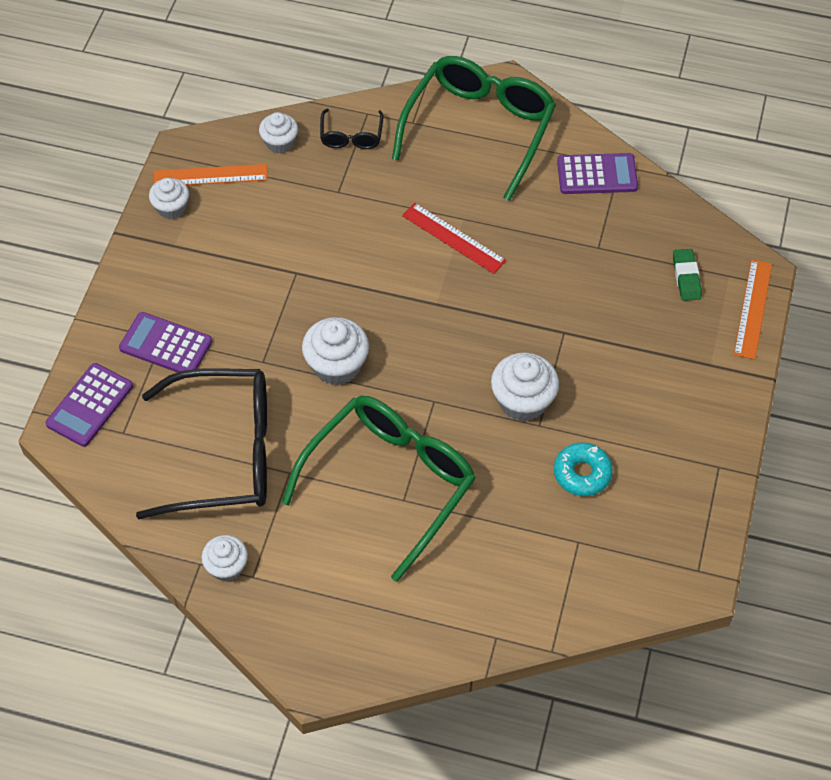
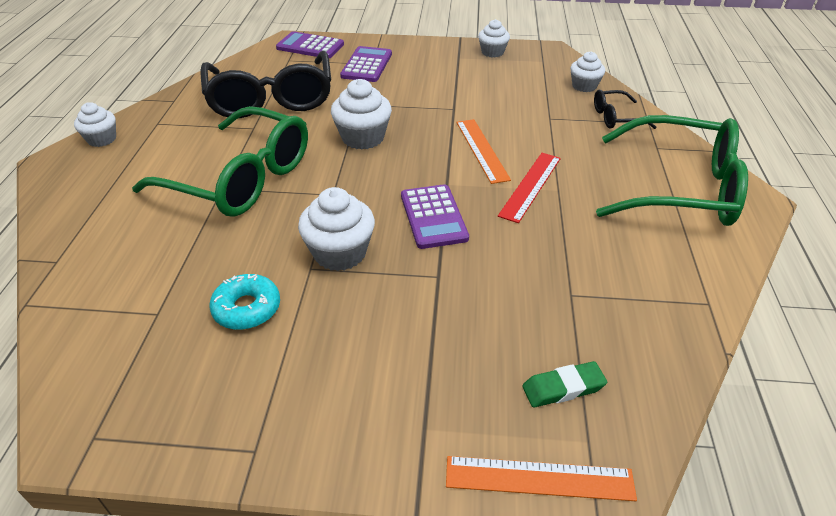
camera: 80 degrees right, 15 degrees down
orange ruler [154,164,267,185] -> orange ruler moved to [456,119,511,184]
white cupcake [202,535,248,582] -> white cupcake moved to [74,102,116,147]
purple calculator [557,153,638,194] -> purple calculator moved to [401,184,469,249]

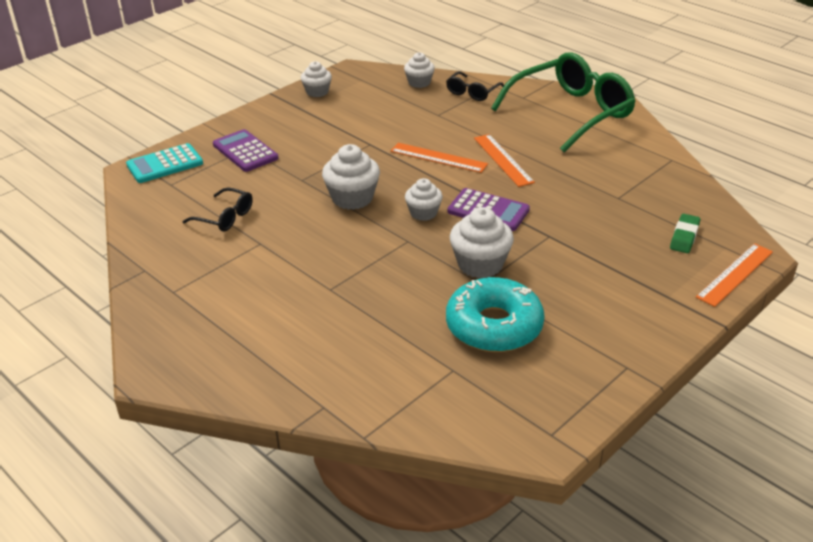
camera: 50 degrees left, 5 degrees down
white cupcake [74,102,116,147] -> white cupcake moved to [405,178,443,221]
green glasses [132,106,308,217] -> none
black glasses [200,51,331,118] -> black glasses [183,187,253,232], size x0.45
turquoise donut [209,274,280,330] -> turquoise donut [446,277,545,352], size x1.69
purple calculator [276,31,344,58] -> turquoise calculator [126,143,203,183]
red ruler [498,153,561,223] -> orange ruler [474,134,535,187]

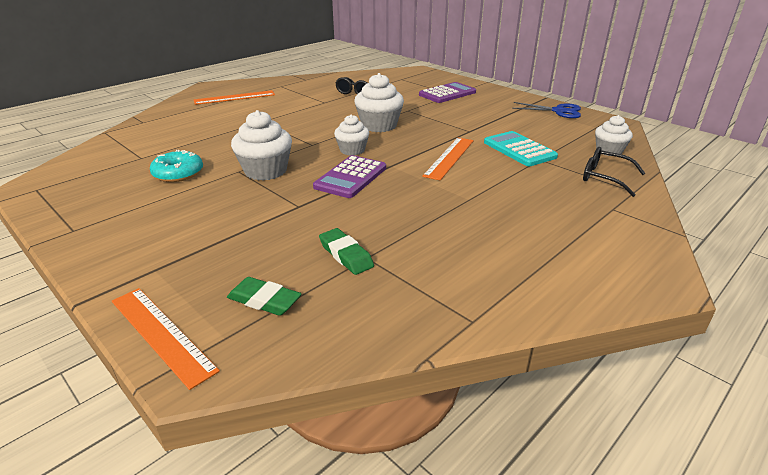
camera: 90 degrees right, 5 degrees down
turquoise calculator [126,143,203,183] -> turquoise calculator moved to [484,131,558,166]
white cupcake [301,61,332,97] -> blue scissors [512,102,581,118]
turquoise donut [446,277,545,352] -> turquoise donut [150,150,203,182], size x0.59
orange ruler [474,134,535,187] -> orange ruler moved to [194,90,275,105]
green glasses [491,52,636,152] -> none
none -> green eraser [319,228,374,275]

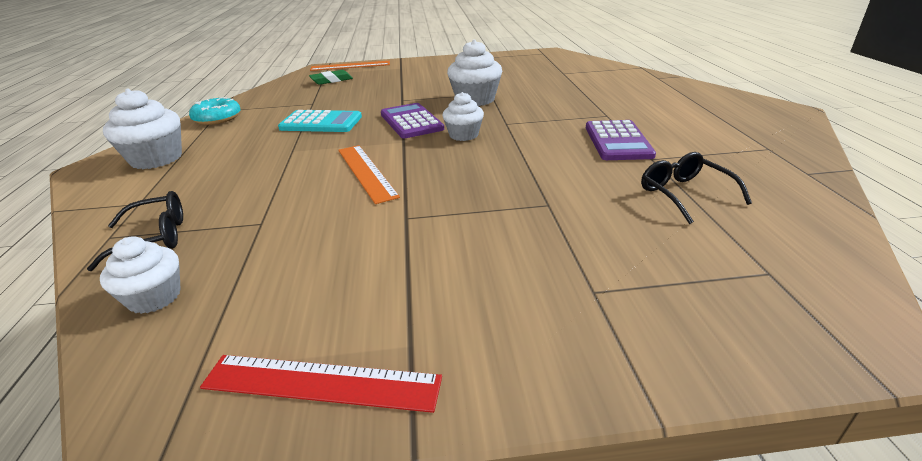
camera: 130 degrees right, 0 degrees up
turquoise donut [150,150,203,182] -> turquoise donut moved to [189,97,241,125]
orange ruler [194,90,275,105] -> none
green eraser [319,228,374,275] -> none
white cupcake [354,73,404,132] -> white cupcake moved to [103,88,182,169]
purple calculator [419,82,476,103] -> purple calculator moved to [586,120,656,160]
turquoise calculator [484,131,558,166] -> turquoise calculator moved to [278,110,362,132]
blue scissors [512,102,581,118] -> red ruler [200,355,442,413]

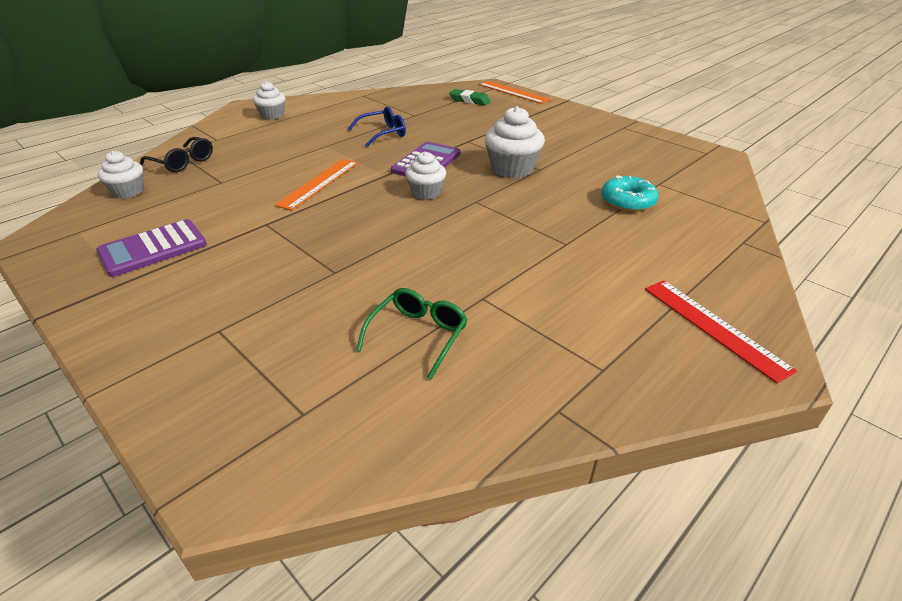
camera: 50 degrees right, 5 degrees up
white cupcake [103,88,182,169] -> white cupcake [253,81,286,120], size x0.64
turquoise donut [189,97,241,125] -> turquoise donut moved to [601,175,658,212]
red ruler [200,355,442,413] -> red ruler moved to [645,280,797,383]
turquoise calculator [278,110,362,132] -> blue glasses [348,106,406,147]
purple calculator [586,120,656,160] -> purple calculator moved to [96,219,207,277]
black glasses [641,152,752,224] -> green glasses [356,288,468,379]

